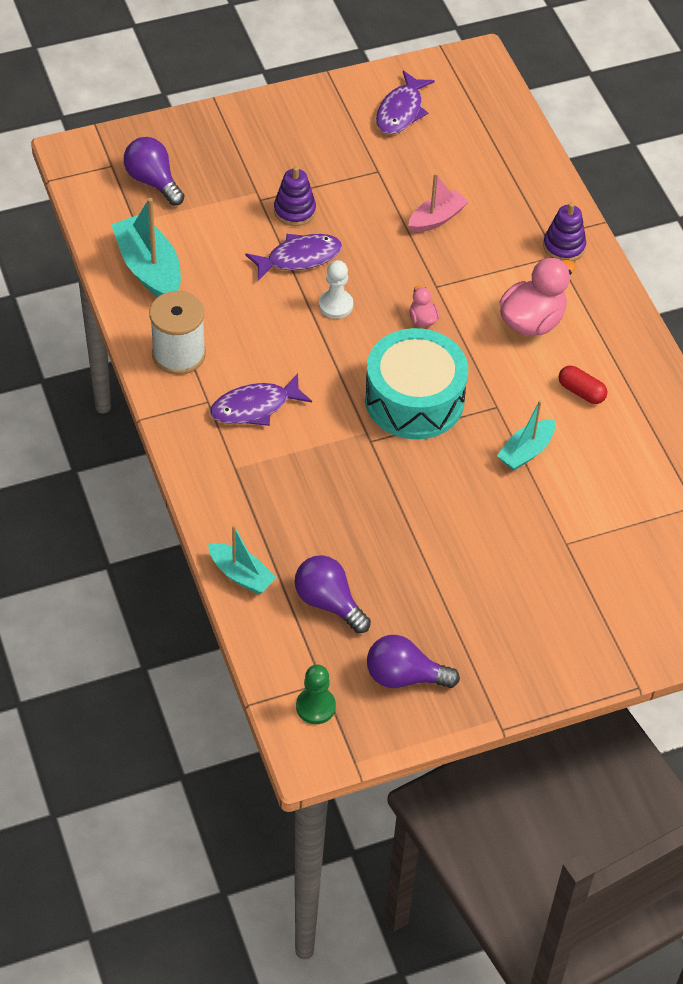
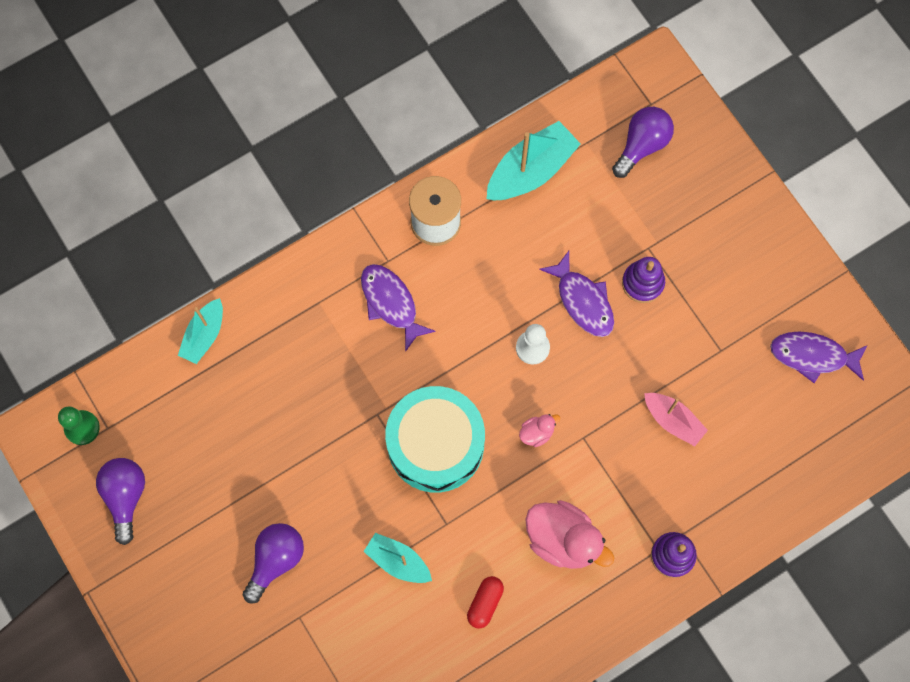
camera: 80 degrees right, 20 degrees up
purple light bulb [294,555,371,633] -> purple light bulb moved to [243,523,304,604]

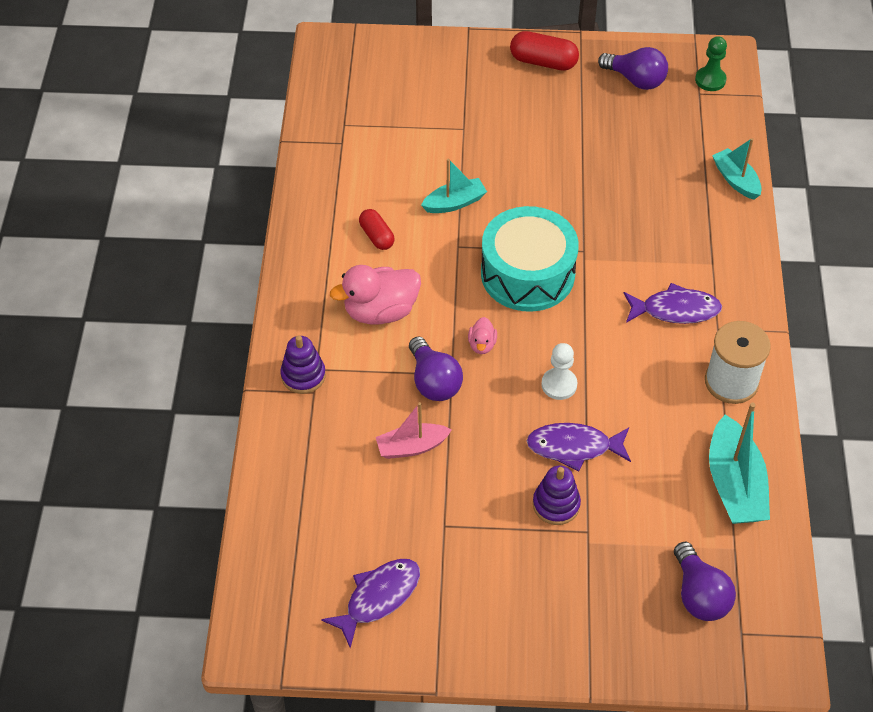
camera: 125 degrees right, 20 degrees down
purple light bulb [243,523,304,604] -> purple light bulb moved to [409,336,463,401]
none -> red capsule [510,31,579,71]

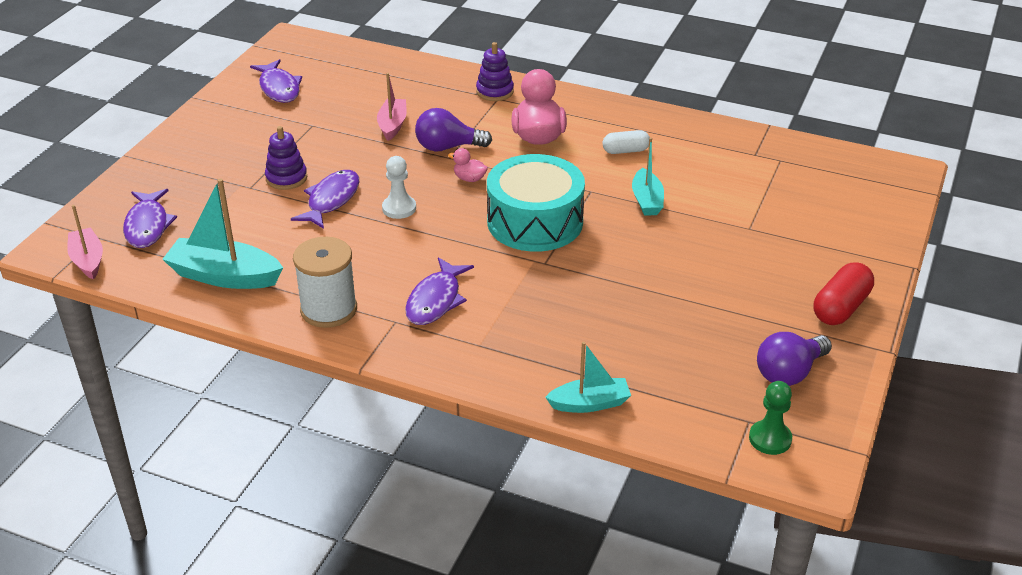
camera: 110 degrees right, 15 degrees down
red capsule [359,209,394,250] -> white capsule [603,130,650,154]
purple light bulb [674,542,736,621] -> purple fish [123,189,177,248]
none -> pink boat [67,205,103,280]

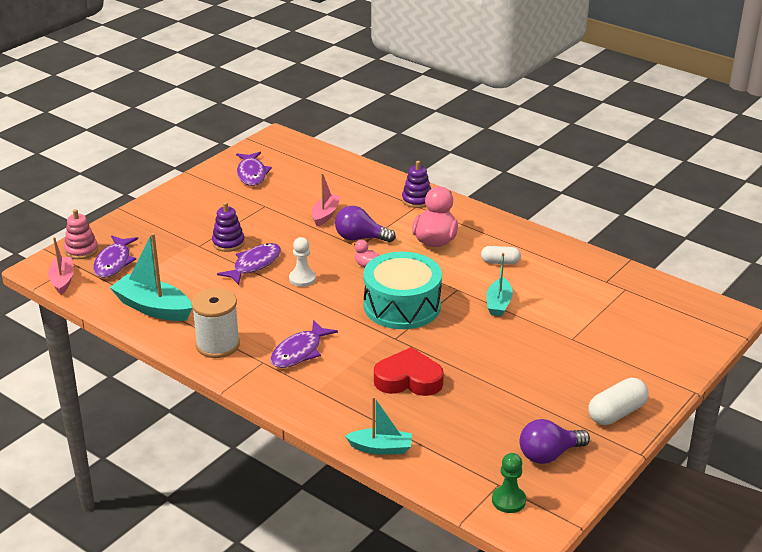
camera: 15 degrees right, 5 degrees down
red capsule [814,262,874,325] -> white capsule [588,378,649,425]
none -> pink stacking toy [64,209,98,259]
none -> red heart [374,347,444,396]

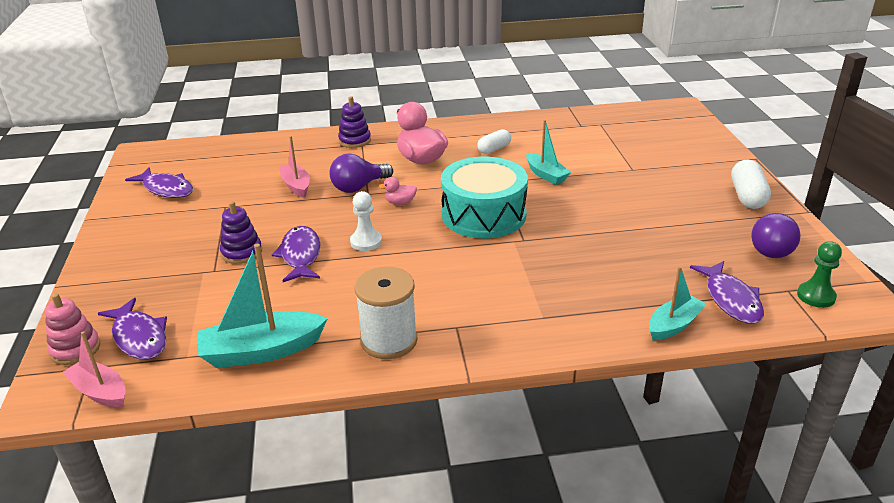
camera: 45 degrees left, 0 degrees up
purple fish [270,320,338,368] -> purple fish moved to [690,261,764,324]
red heart [374,347,444,396] -> none

